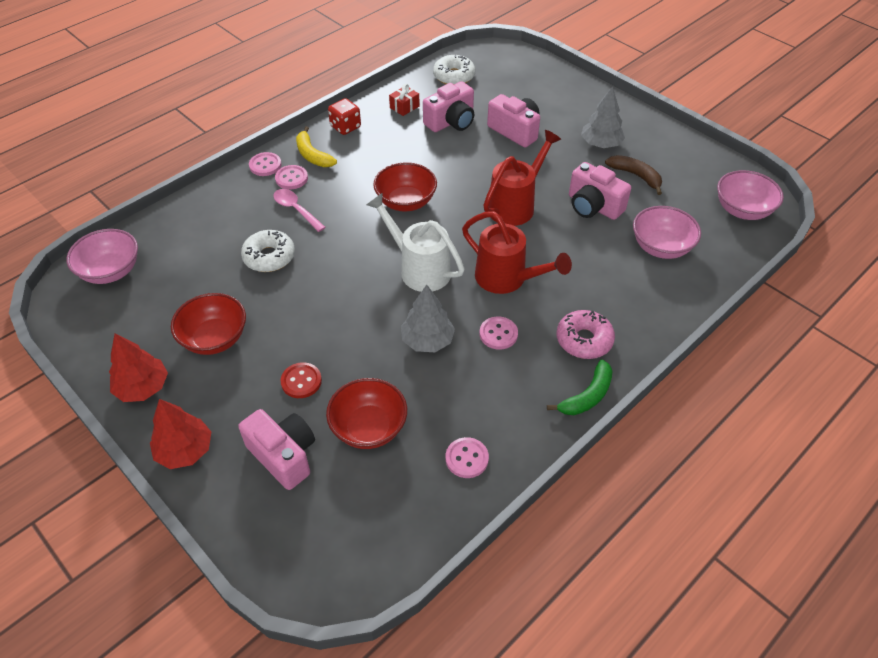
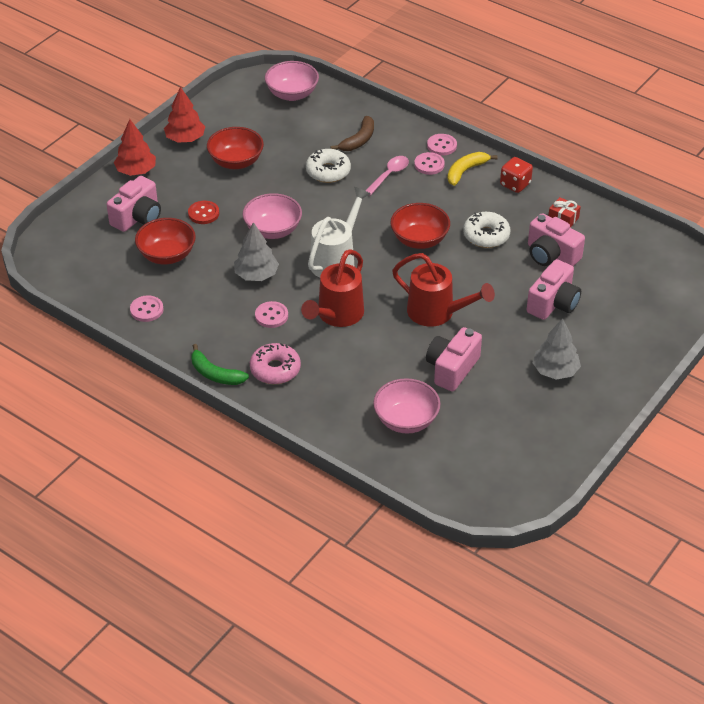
camera: 80 degrees right, 5 degrees down
white donut [433,55,475,84] -> white donut moved to [463,212,510,248]
brown banana [605,155,662,195] -> brown banana moved to [331,116,374,151]
pink bowl [717,170,784,220] -> pink bowl moved to [243,193,302,239]

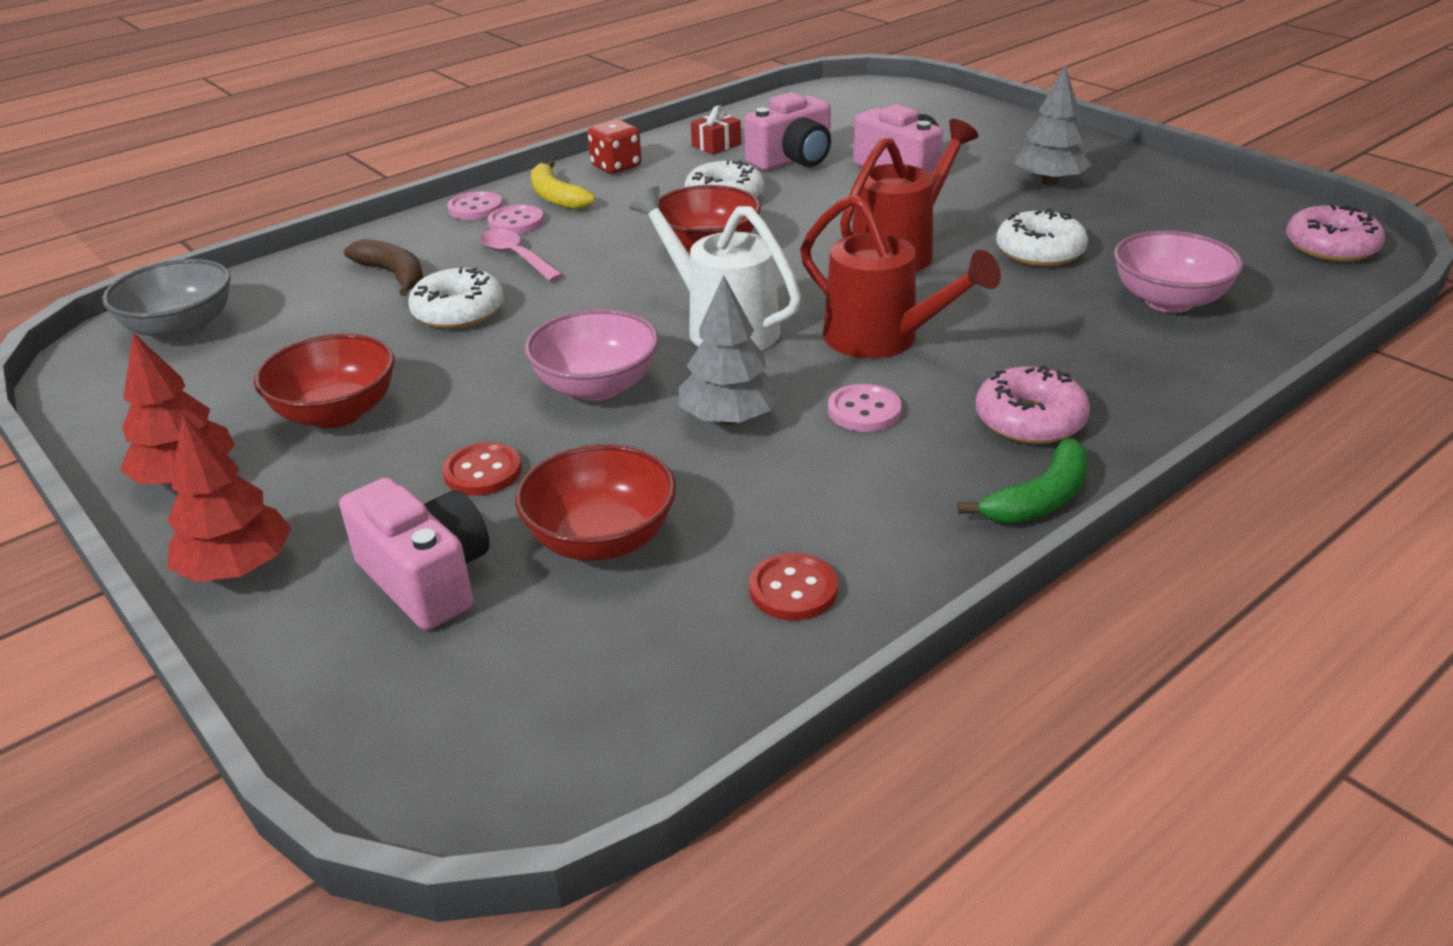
camera: 75 degrees left, 10 degrees down
pink button [130,295,164,322] -> red button [749,553,838,620]
pink bowl [265,61,319,101] -> grey bowl [102,259,231,341]
pink camera [426,327,482,392] -> white donut [996,209,1088,267]
none -> pink donut [1286,205,1385,262]

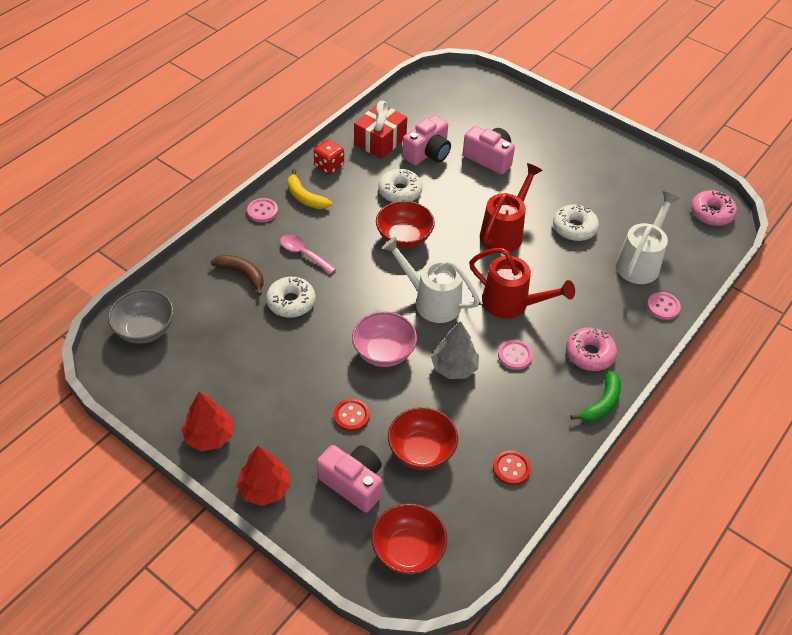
camera: 15 degrees left, 15 degrees up
red bowl [254,333,395,428] -> red bowl moved to [371,503,447,575]
pink button [488,204,544,234] -> pink button moved to [647,292,681,320]
red gift [691,105,741,154] -> red gift [354,101,407,159], size x1.87
grey tree [1014,66,1092,185] -> none
pink bowl [1114,230,1243,313] -> white watering can [615,191,679,284]

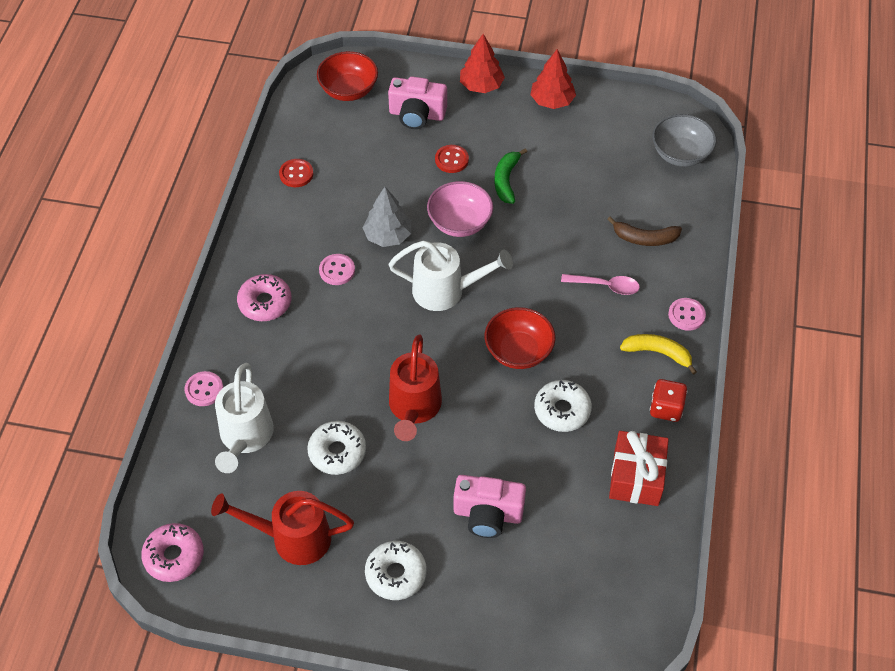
camera: 155 degrees right, 5 degrees up
white donut [266,277,316,318] -> white donut moved to [365,541,427,600]
red bowl [388,407,458,470] -> none
pink camera [402,115,451,165] -> none
red watering can [469,248,575,318] -> red watering can moved to [211,491,354,565]
green banana [571,370,621,422] -> green banana moved to [494,148,527,204]

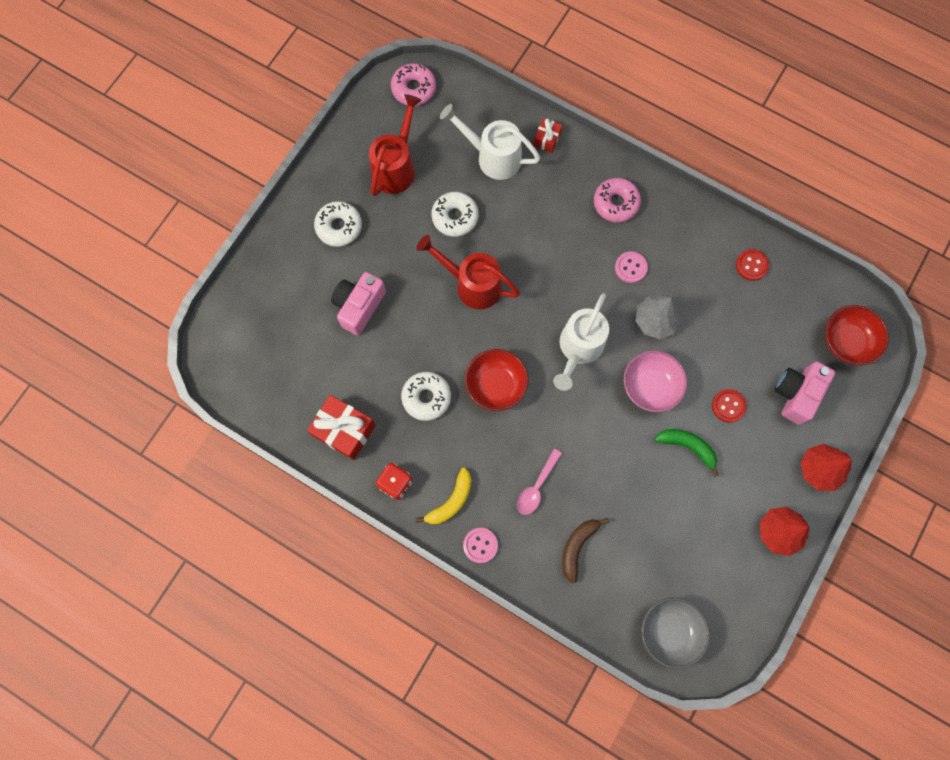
camera: 110 degrees right, 20 degrees up
pink button [184,371,223,406] -> red gift [533,118,562,153]

